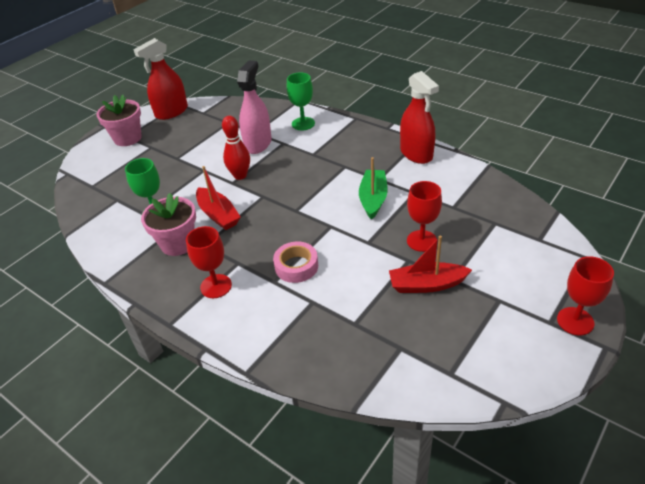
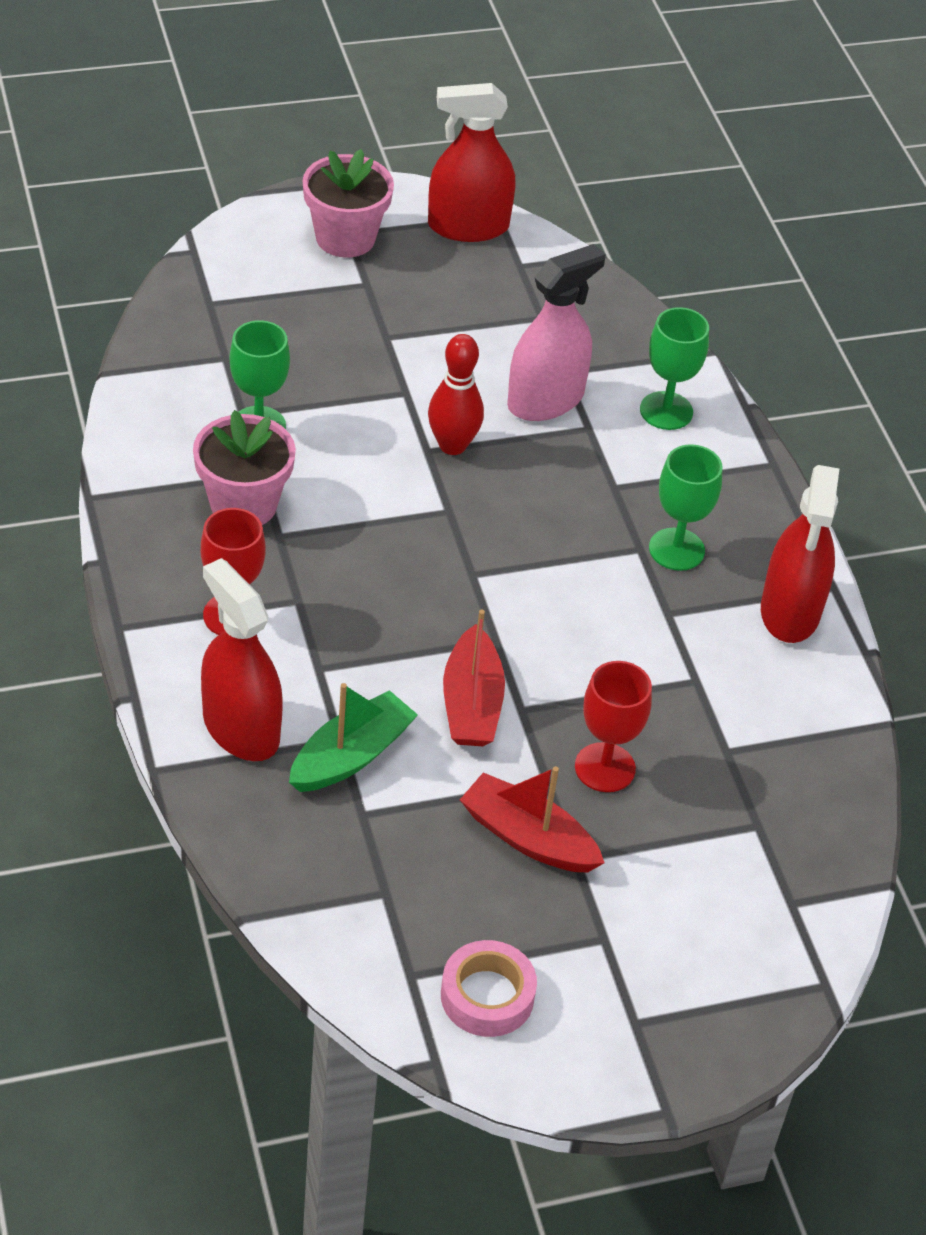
camera: 30 degrees right, 5 degrees up
red boat [196,166,241,230] -> red boat moved to [443,610,505,746]
pink tape [273,242,318,283] -> pink tape moved to [441,940,537,1037]
green boat [359,157,388,220] -> green boat moved to [289,683,418,792]
red goblet [557,256,614,335] -> none
none -> red spray bottle [201,558,283,761]
none -> green goblet [649,444,722,571]

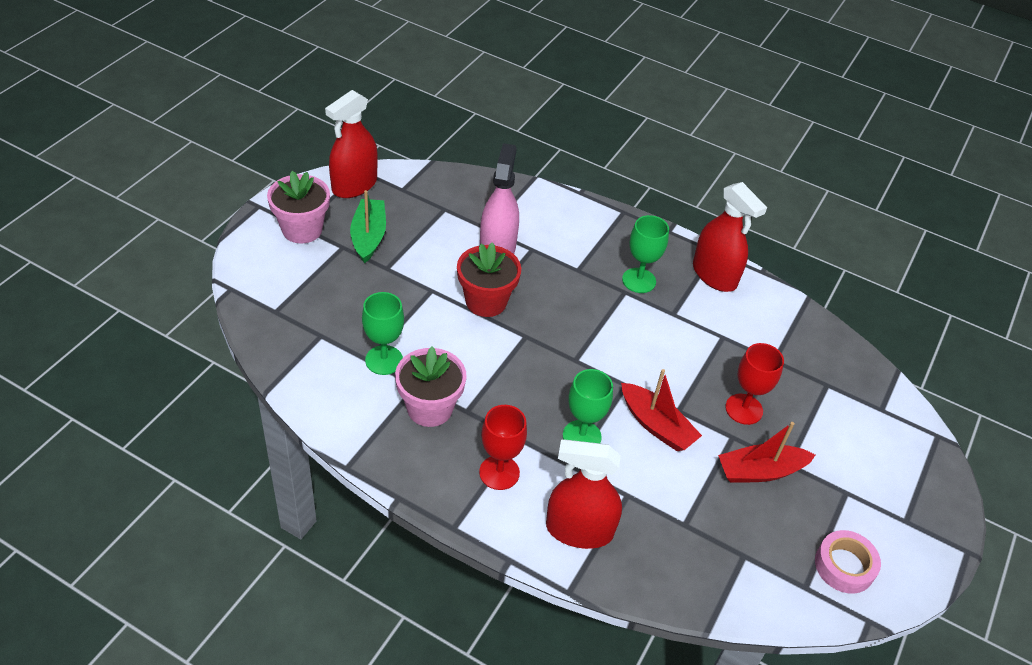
camera: 45 degrees left, 0 degrees up
green boat [289,683,418,792] -> green boat moved to [350,190,386,263]
red bowling pin [428,334,484,455] -> red flower pot [457,243,521,317]
green goblet [640,307,709,430] -> green goblet moved to [563,369,613,443]

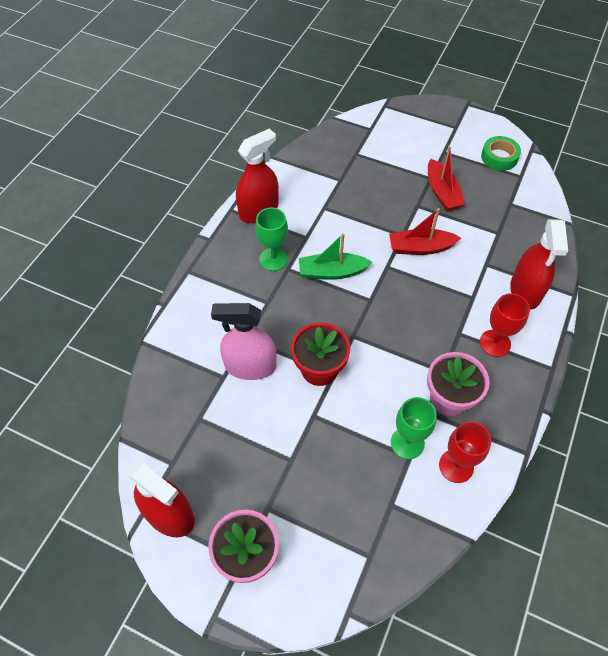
camera: 90 degrees left, 10 degrees up
green boat [350,190,386,263] -> green boat moved to [299,233,372,280]
green goblet [563,369,613,443] -> none
red boat [621,369,702,451] -> red boat turned 135 degrees counterclockwise [389,208,461,255]
red goblet [725,343,784,425] -> red goblet moved to [439,421,491,483]
pink tape [815,530,881,594] -> green tape [481,136,521,171]

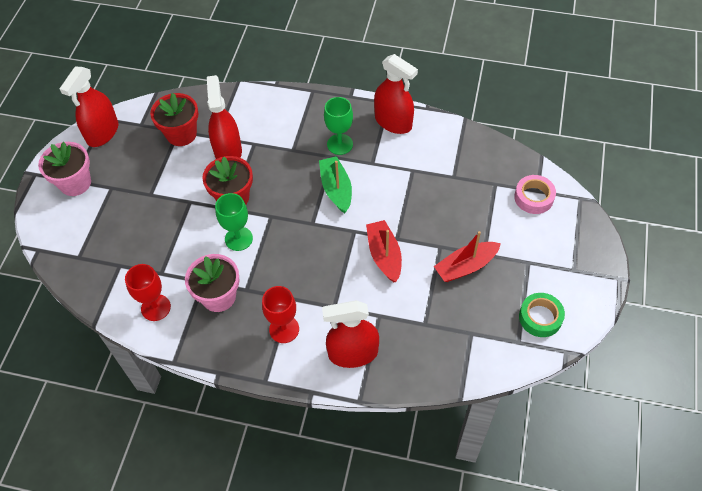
camera: 80 degrees right, 0 degrees up
pink spray bottle [211,303,277,380] -> red spray bottle [207,75,242,159]
green goblet [391,397,437,459] -> green goblet moved to [215,193,253,251]
none -> red flower pot [150,93,199,146]
none -> pink tape [514,175,556,214]

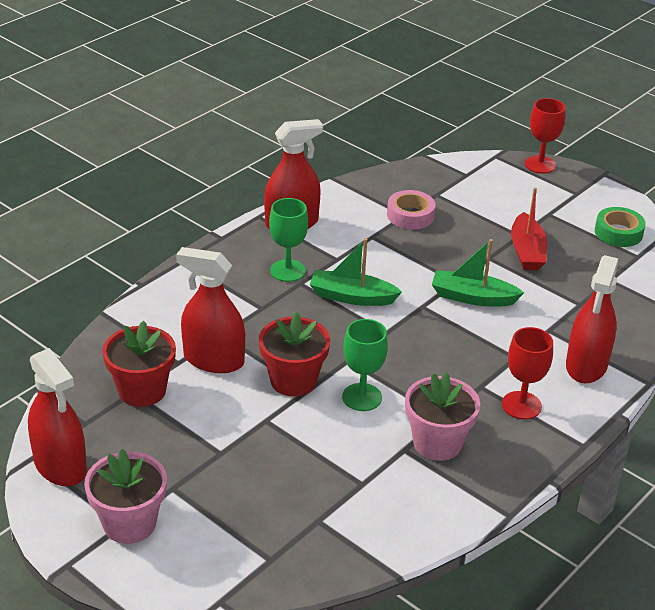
camera: 65 degrees left, 20 degrees down
red goblet [125,264,171,321] -> red goblet moved to [525,98,565,174]
red boat [366,220,402,282] -> green boat [432,239,524,307]
pink tape [514,175,556,214] -> pink tape moved to [387,190,436,229]

